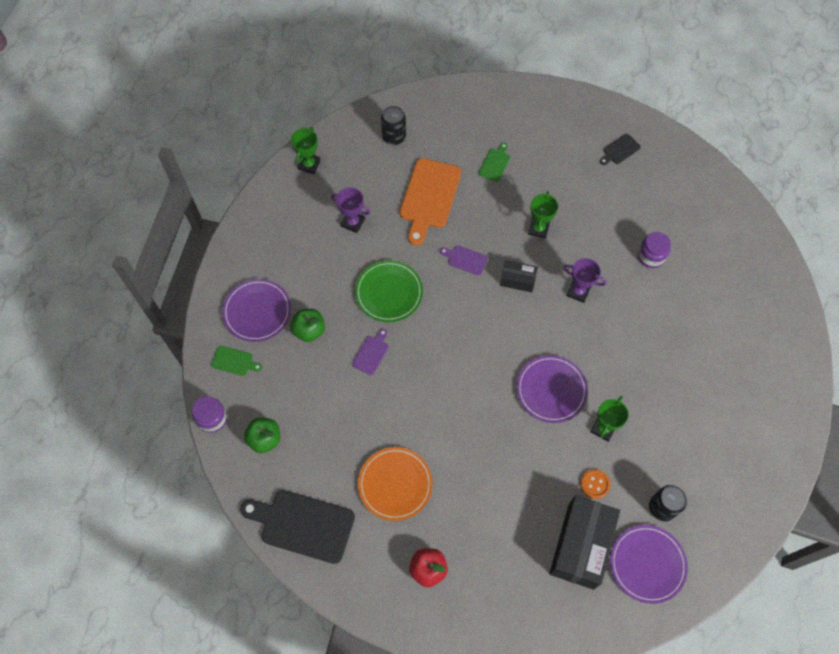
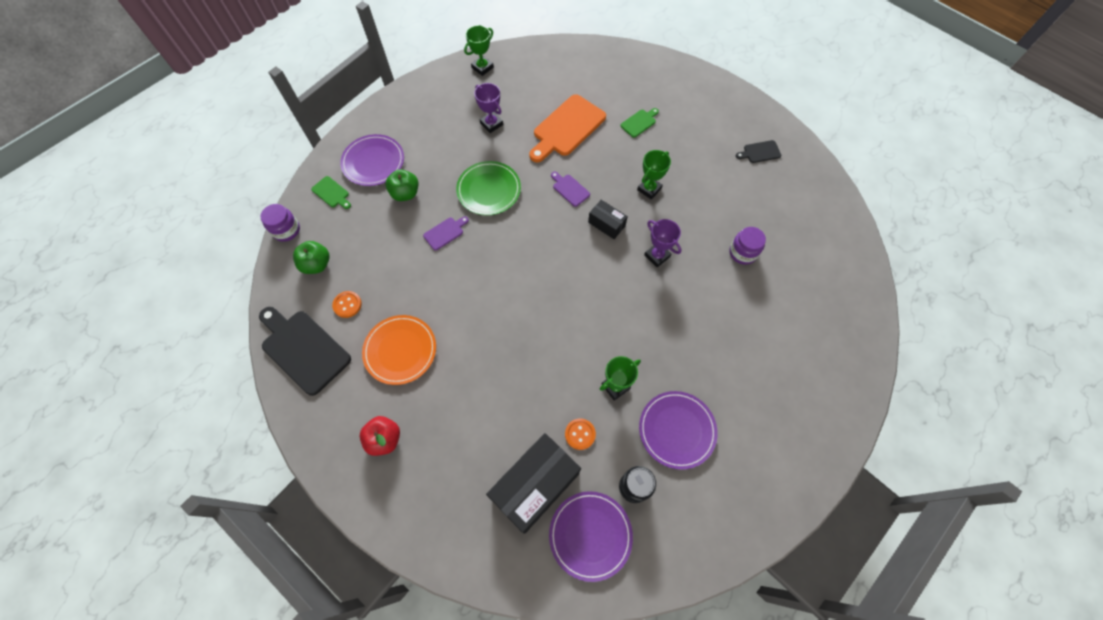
camera: 25 degrees right, 0 degrees up
black can [381,106,406,145] -> none
purple plate [516,355,588,423] -> purple plate moved to [639,391,718,470]
none -> orange button [332,291,362,318]

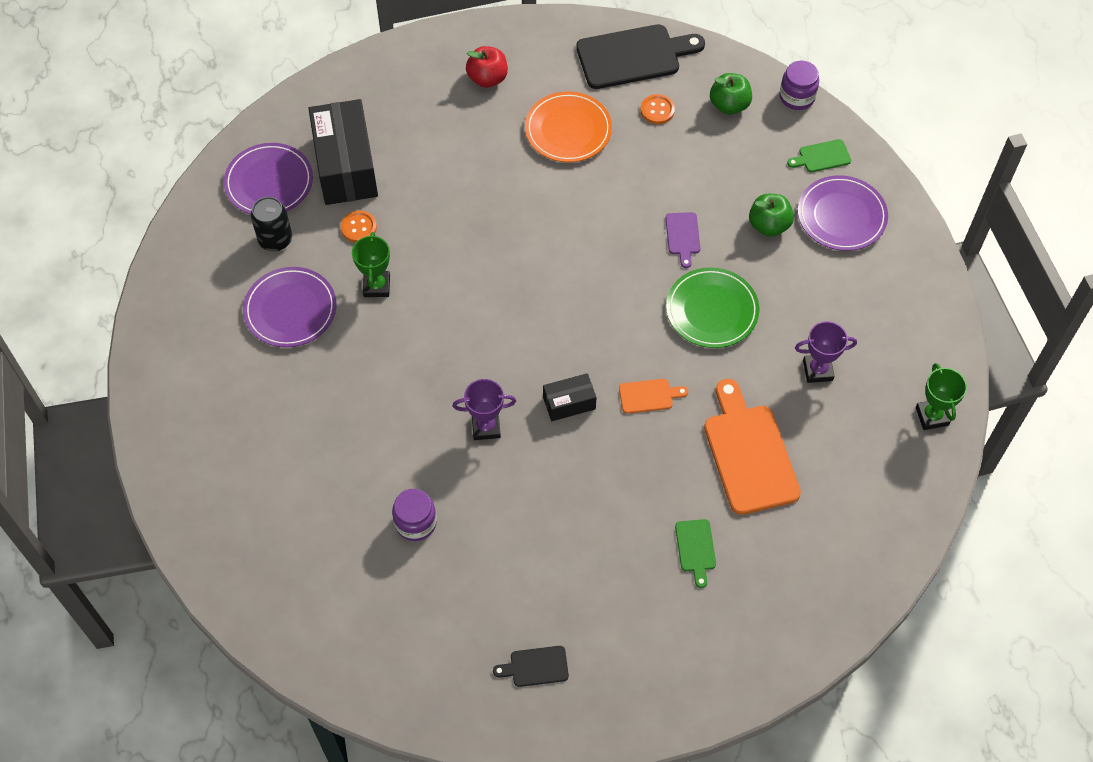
camera: 125 degrees right, 5 degrees down
purple cutting board [551,172,590,207] -> orange cutting board [619,379,688,414]
green trophy [637,150,671,199] -> none
black cutting board [736,140,781,163] -> black cutting board turned 120 degrees counterclockwise [493,646,569,687]

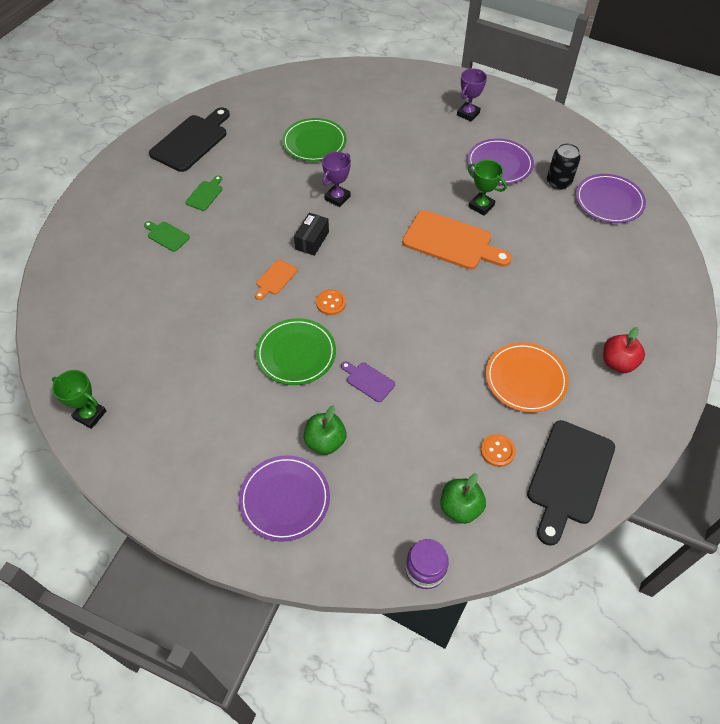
camera: 130 degrees right, 5 degrees down
black box [308,99,378,205] -> none
orange button [341,211,377,243] -> orange button moved to [316,289,346,315]
purple jar [392,489,437,541] -> green plate [282,118,347,162]
black cutting board [493,646,569,687] -> black cutting board [149,107,230,172], size x2.10
orange cutting board [704,379,801,515] -> orange cutting board moved to [402,210,512,270]
green cutting board [787,139,851,172] -> green cutting board moved to [185,175,222,211]
purple trophy [795,321,857,383] -> purple trophy moved to [457,68,487,122]

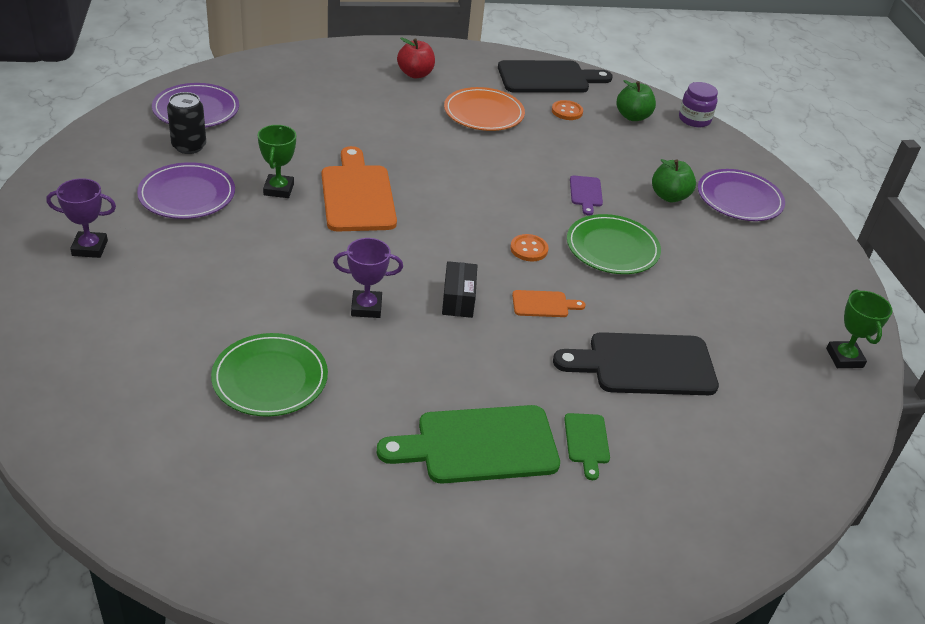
camera: 130 degrees left, 15 degrees down
black cutting board [149,107,230,172] -> black cutting board moved to [553,332,719,395]
green cutting board [185,175,222,211] -> green cutting board [377,405,560,484], size x2.10
black box [294,213,329,256] -> black box turned 75 degrees counterclockwise [442,261,477,318]

